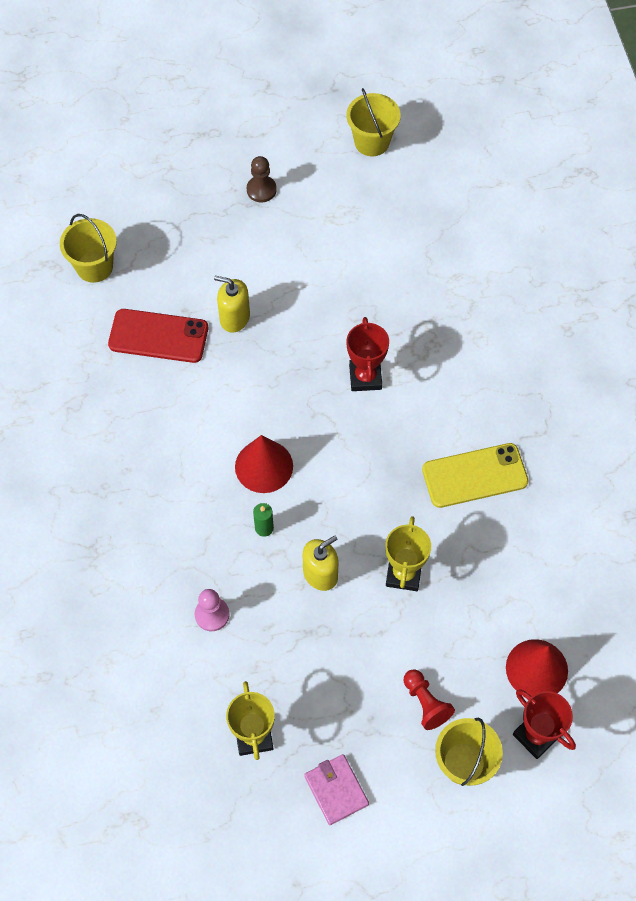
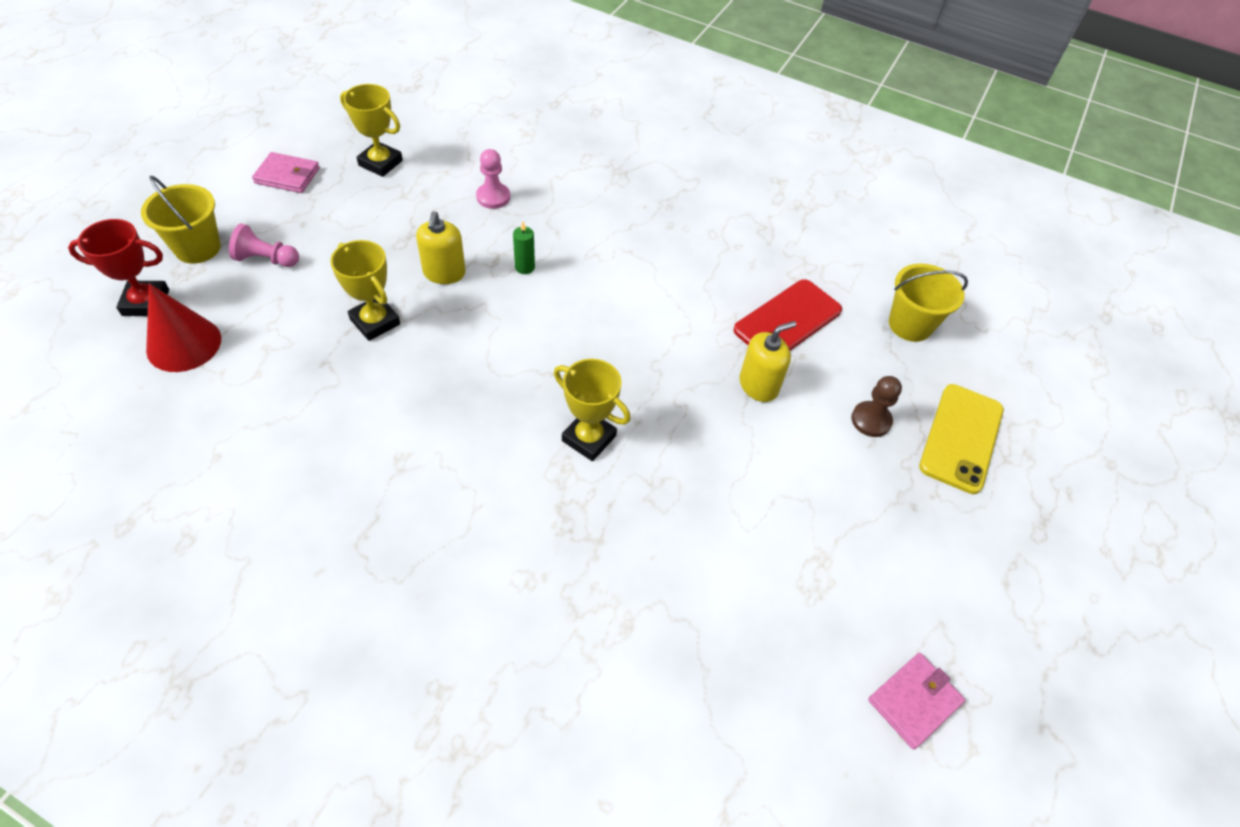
camera: 125 degrees right, 10 degrees down
red cone [235,435,293,493] -> none
brown pawn [247,156,277,203] -> brown pawn moved to [851,376,902,437]
yellow bucket [347,88,401,156] -> pink wallet [868,653,965,749]
red trophy [347,317,389,391] -> yellow trophy [554,359,631,461]
red pawn [403,669,455,730] -> pink pawn [229,223,299,267]
yellow phone [422,443,529,508] -> yellow phone moved to [919,384,1004,494]

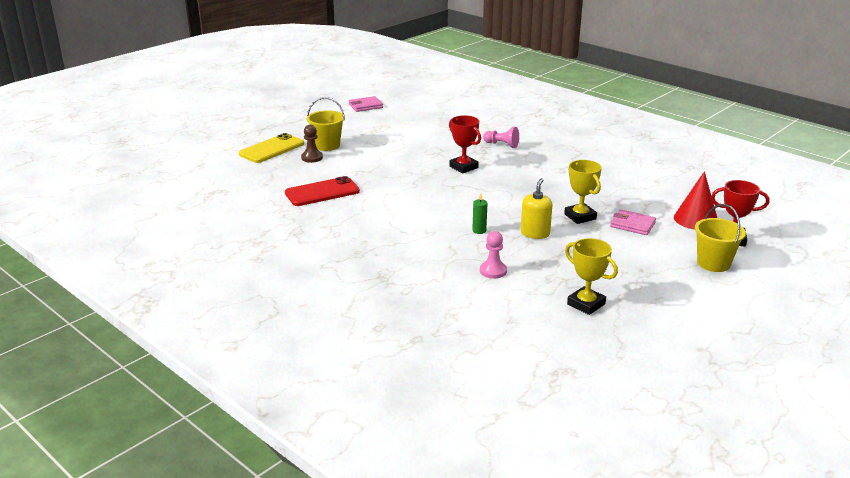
camera: 160 degrees left, 25 degrees down
pink pawn [229,223,299,267] -> pink pawn moved to [483,127,519,148]
pink wallet [252,152,320,193] -> pink wallet moved to [610,209,656,235]
yellow trophy [554,359,631,461] -> red trophy [449,115,481,173]
yellow soap dispenser [739,321,796,402] -> none
yellow bucket [889,263,968,342] -> yellow bucket moved to [307,97,345,151]

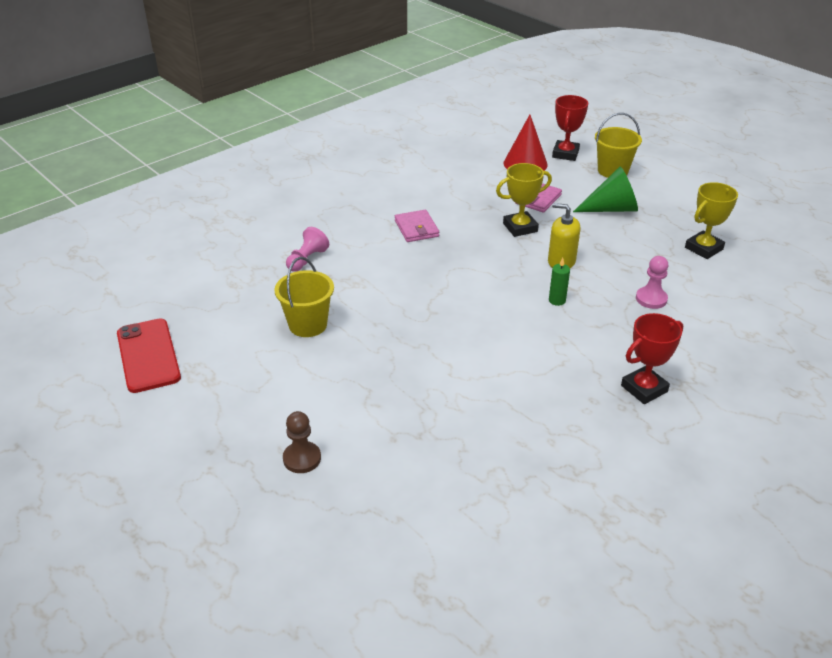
camera: 85 degrees left, 10 degrees up
yellow phone [239,133,304,163] -> none
red phone [285,176,360,206] -> red phone moved to [117,319,181,393]
yellow bucket [307,97,345,151] -> yellow bucket moved to [274,257,334,337]
pink wallet [349,96,383,112] -> pink wallet moved to [395,210,439,242]
red trophy [449,115,481,173] -> red trophy moved to [621,313,683,404]
none -> green cone [573,167,638,212]

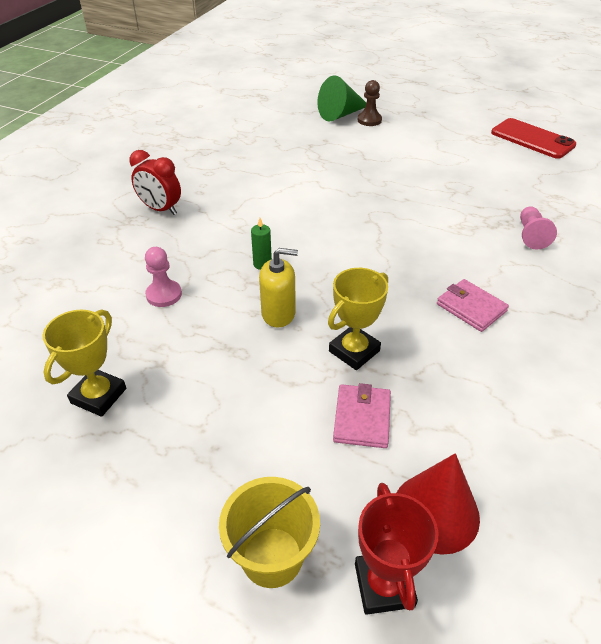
camera: 155 degrees right, 5 degrees up
yellow bucket [274,257,334,337] -> none
green cone [573,167,638,212] -> green cone moved to [317,75,366,121]
red trophy [621,313,683,404] -> red clock [130,150,181,215]

